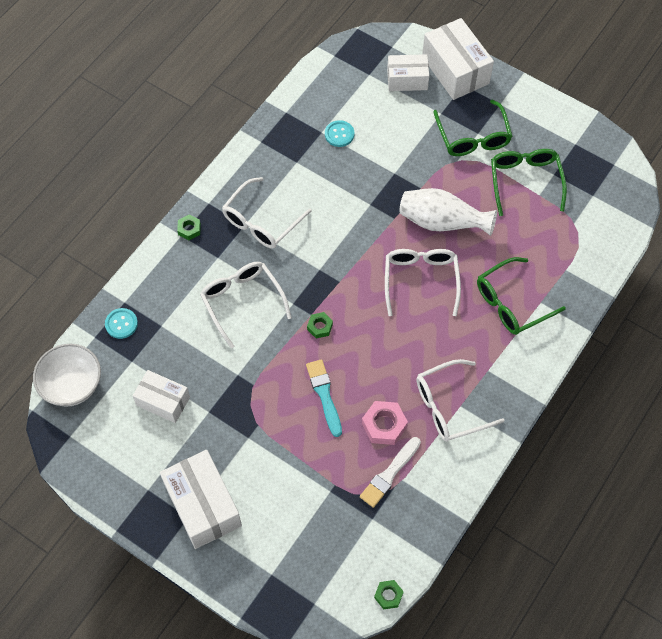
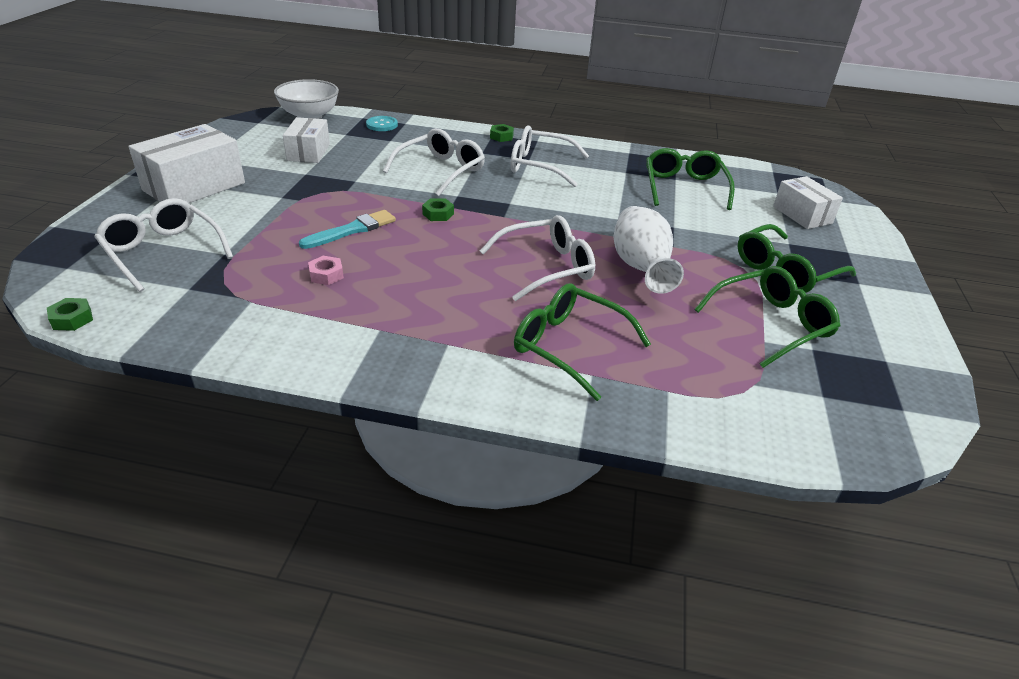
camera: 65 degrees right, 25 degrees down
turquoise button [325,120,354,147] -> green glasses [646,148,735,210]
white brush [360,437,421,508] -> none
pink nut [362,401,408,445] -> pink nut [308,256,344,285], size x0.60
white glasses [416,359,505,442] -> white glasses moved to [94,198,233,292]
white box [422,18,494,100] -> none

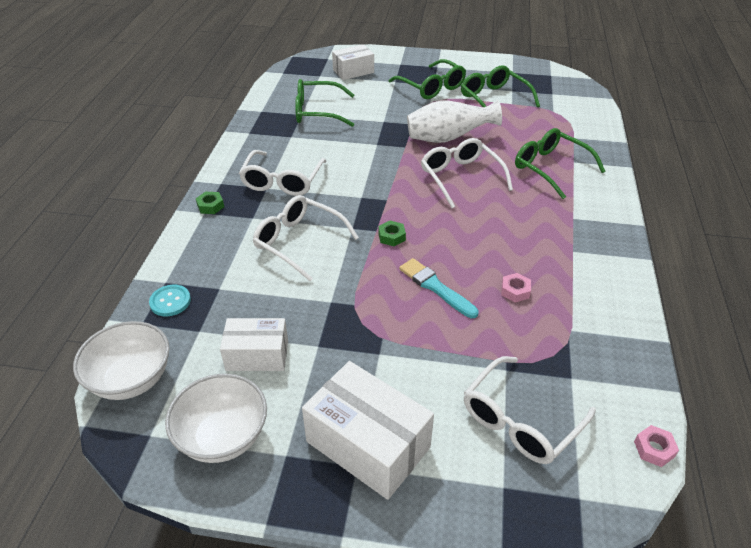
camera: 90 degrees left, 5 degrees up
green nut [47,298,93,331] -> pink nut [634,425,679,467]
green glasses [514,283,651,401] -> green glasses turned 105 degrees clockwise [515,128,606,199]
none -> white bowl [165,374,267,463]

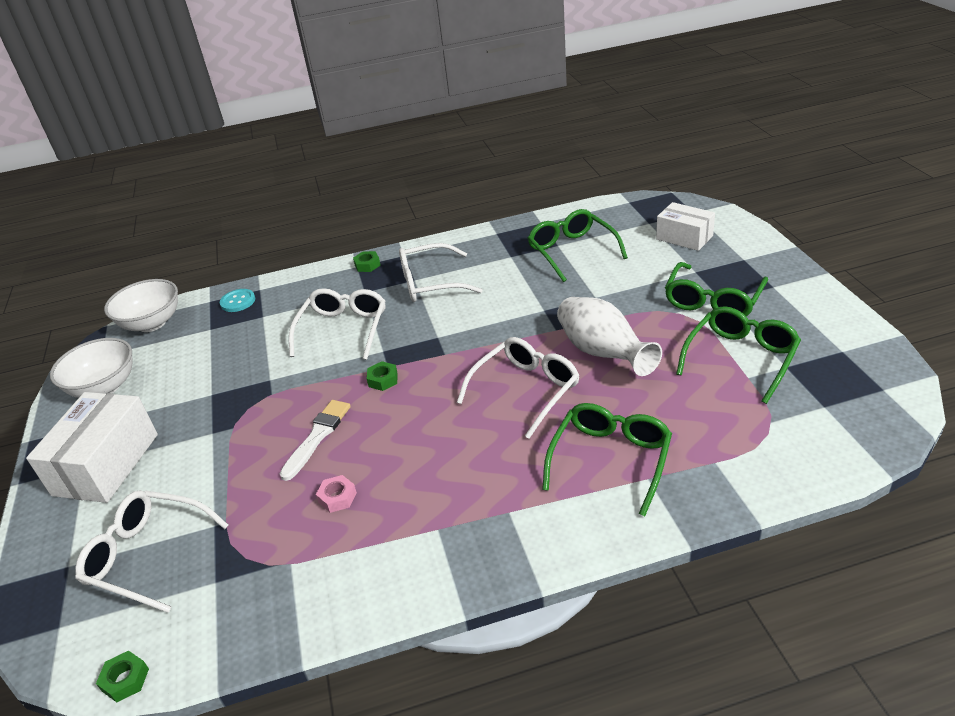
camera: 70 degrees right, 5 degrees down
white box [220,318,288,371] -> none
turquoise brush [399,258,479,318] -> white brush [280,400,351,481]
pink nut [634,425,679,467] -> green nut [96,651,149,702]

